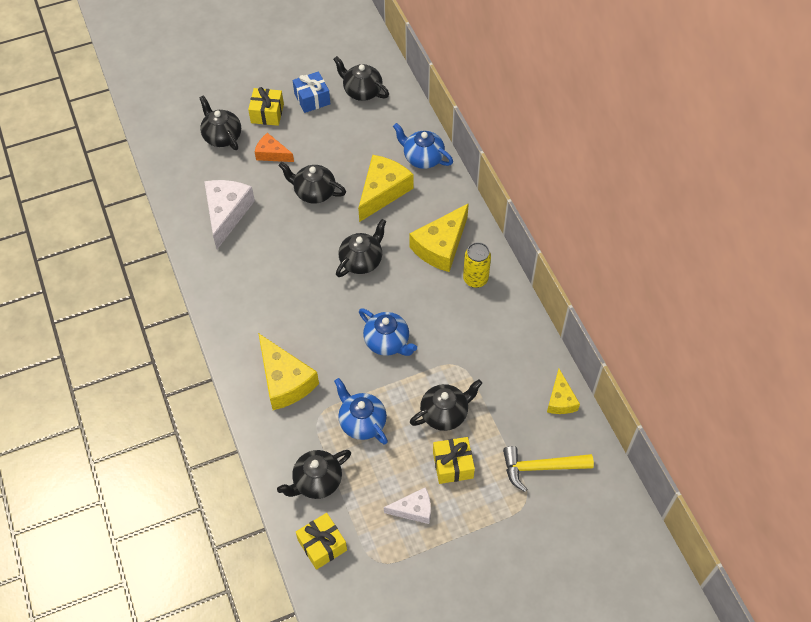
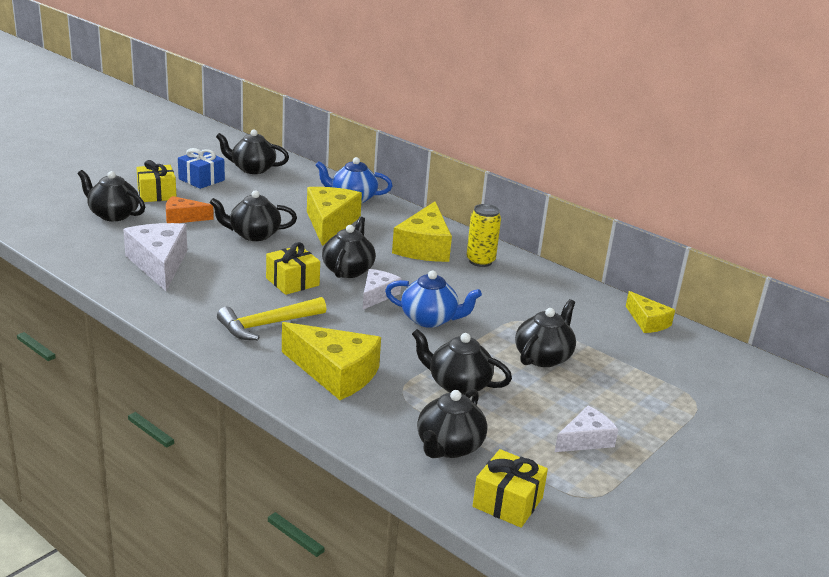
camera: 30 degrees left, 30 degrees down
blue teapot [334,378,388,445] -> black teapot [412,329,512,395]
yellow gift [433,437,475,484] -> yellow gift moved to [266,242,320,295]
yellow hammer [503,446,594,492] -> yellow hammer moved to [217,297,326,340]
none -> white cheese [363,269,402,309]

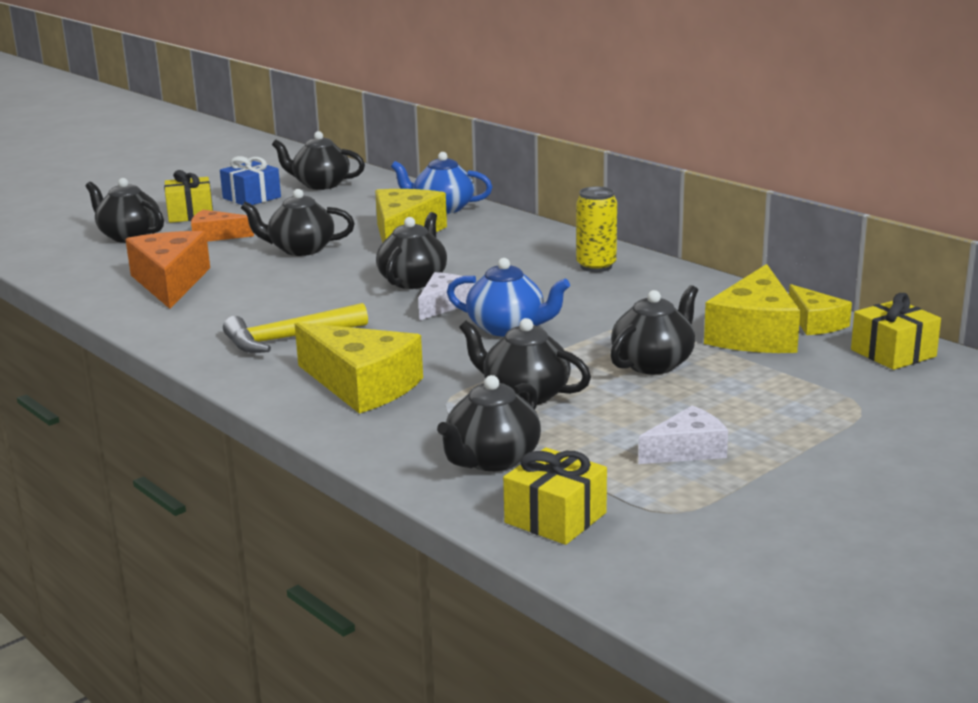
camera: 10 degrees right, 5 degrees down
white cheese [123,223,187,291] -> orange cheese [126,231,210,309]
yellow gift [266,242,320,295] -> yellow gift moved to [851,293,941,370]
yellow cheese [392,202,452,262] -> yellow cheese moved to [704,264,800,353]

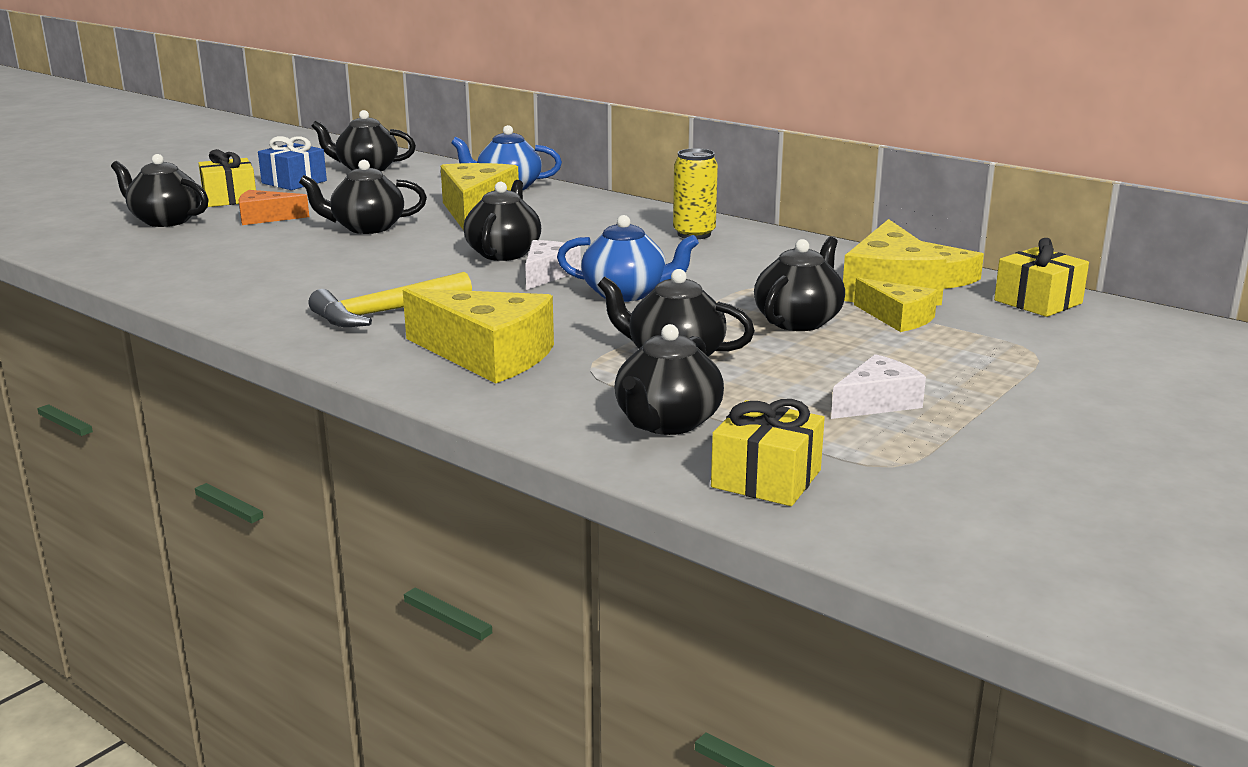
camera: 10 degrees left, 0 degrees up
orange cheese [126,231,210,309] -> none
none -> yellow cheese [854,278,938,332]

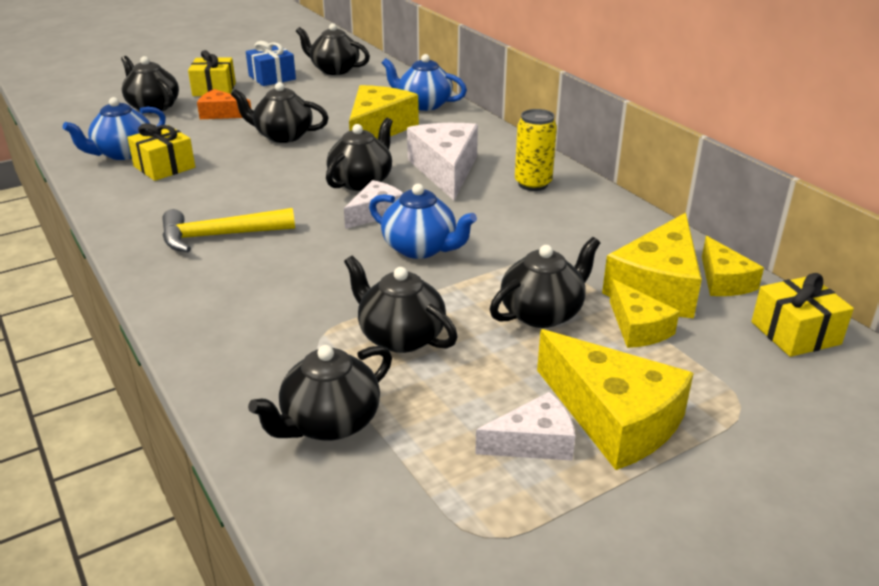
camera: 20 degrees right, 10 degrees up
yellow cheese [403,288,554,384] -> yellow cheese moved to [537,329,694,470]
yellow gift [711,399,825,506] -> yellow gift moved to [127,123,195,181]
none -> blue teapot [63,97,166,160]
none -> white cheese [407,123,478,200]

